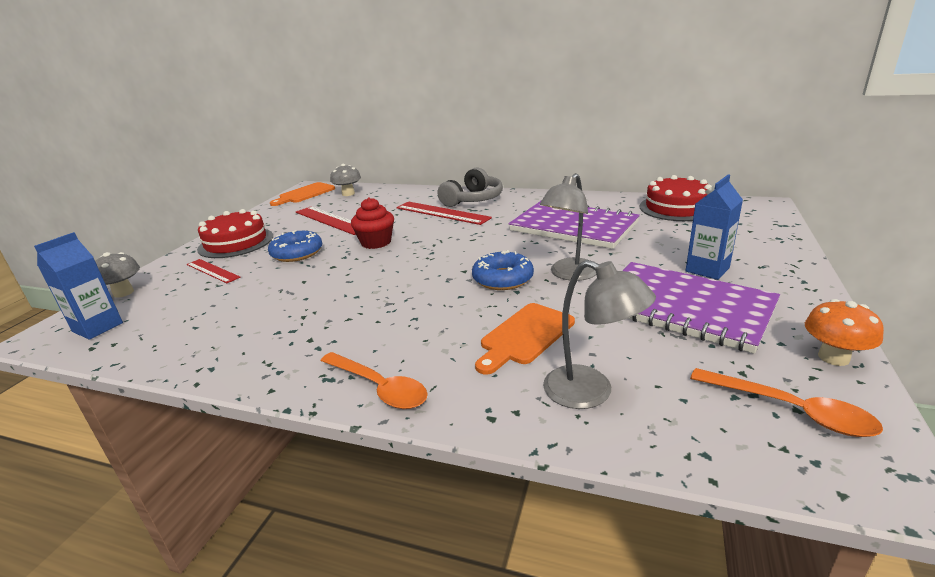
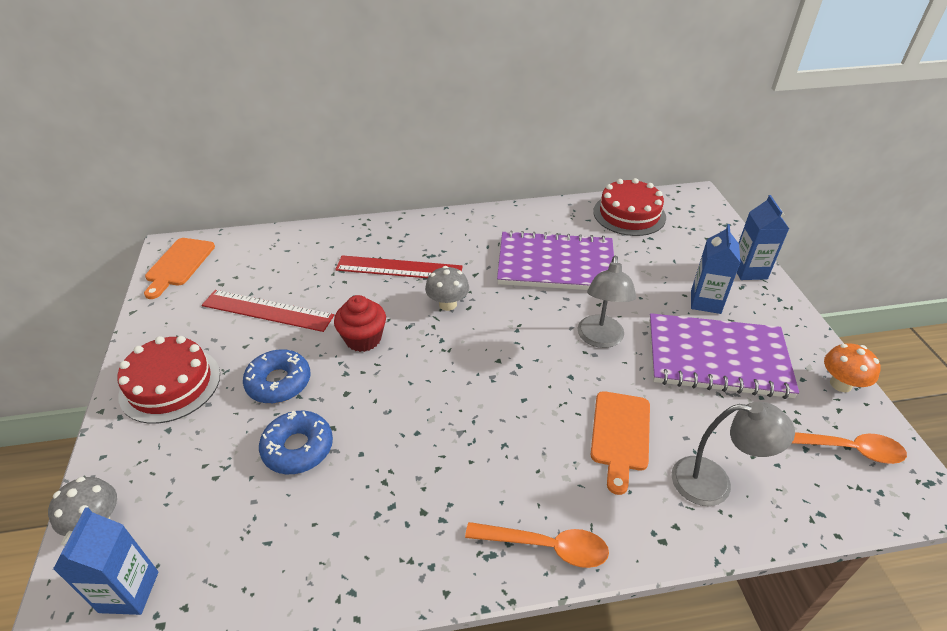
camera: 30 degrees left, 15 degrees up
red ruler [187,259,241,283] -> none
grey mushroom [330,164,361,196] -> grey mushroom moved to [425,266,469,311]
grey headphones [438,167,503,207] -> none
blue donut [472,250,534,290] -> blue donut moved to [259,411,333,474]
none -> blue carton [737,195,789,280]

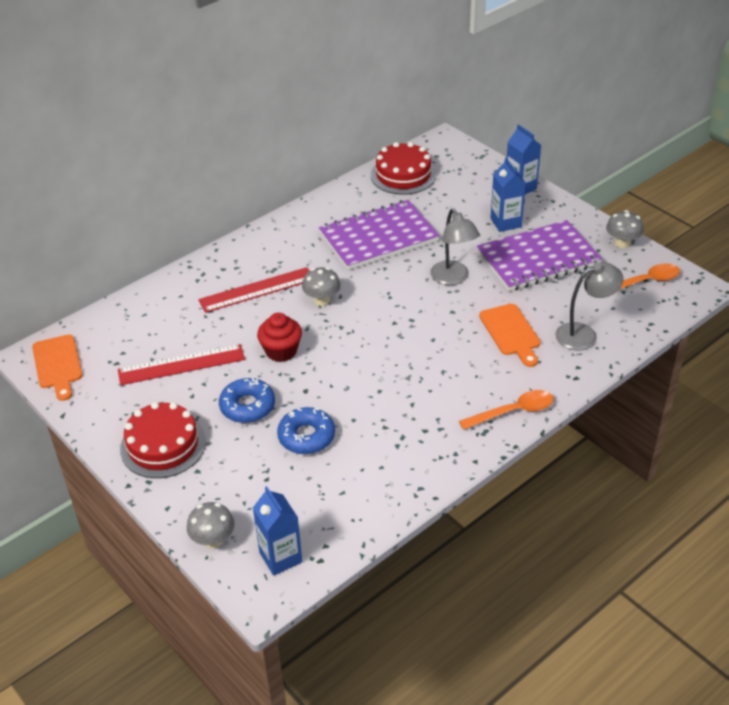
camera: 30 degrees left, 0 degrees up
orange mushroom [824,343,881,392] -> grey mushroom [606,210,644,248]

